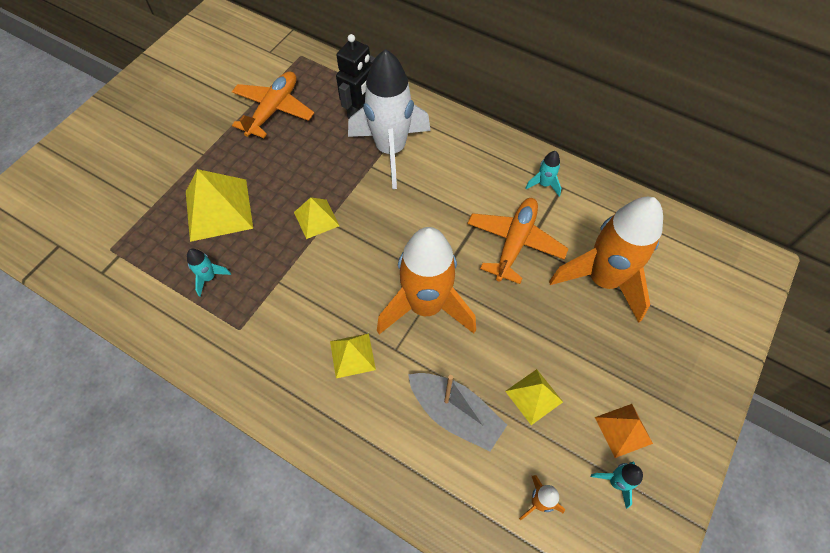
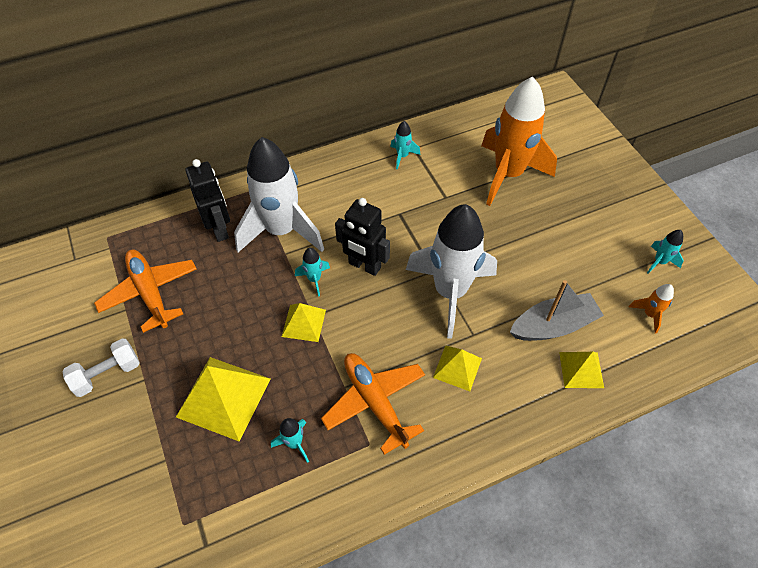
camera: 55 degrees left, 5 degrees down
orange rocket [377,227,476,334] -> white rocket [406,204,497,339]
orange plane [467,198,569,284] -> orange plane moved to [321,353,425,455]
yellow pyramid [505,369,563,425] -> yellow pyramid moved to [559,352,604,388]
orange pyramid [595,404,653,458] -> none
none -> white dumbbell [63,338,140,397]
none -> turquoise rocket [295,248,330,297]
none -> black robot [335,198,390,276]

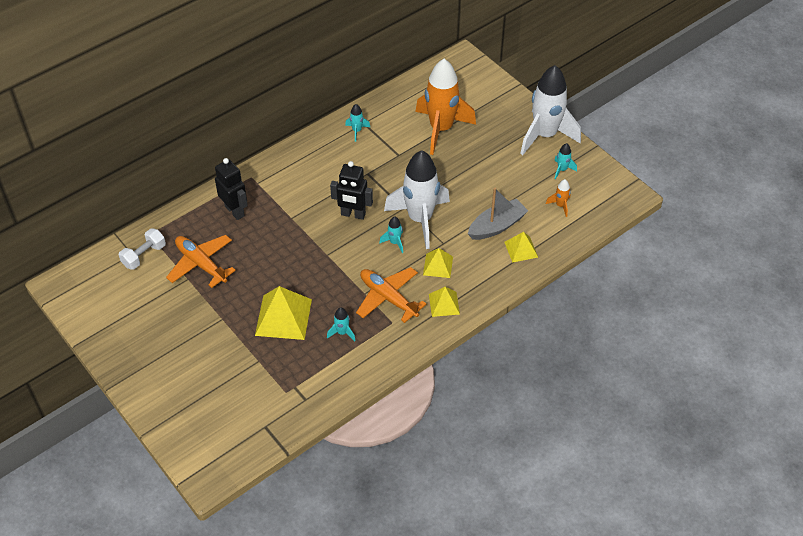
camera: 15 degrees left, 5 degrees down
white dumbbell [63,338,140,397] -> white dumbbell moved to [119,228,166,270]
white rocket [234,137,324,252] -> white rocket moved to [520,65,581,155]
yellow pyramid [282,303,326,342] -> yellow pyramid moved to [429,287,460,317]
turquoise rocket [295,248,330,297] -> turquoise rocket moved to [379,216,403,253]

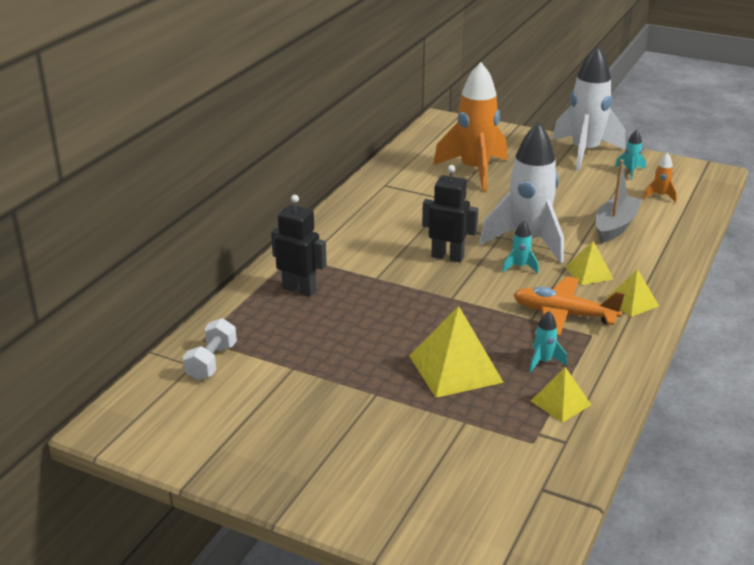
camera: 25 degrees left, 20 degrees down
orange plane [166,235,236,288] -> none
black robot [330,161,373,220] -> black robot turned 150 degrees counterclockwise [422,165,479,262]
turquoise rocket [345,104,370,142] -> none
yellow pyramid [505,232,538,263] -> yellow pyramid moved to [531,367,591,423]

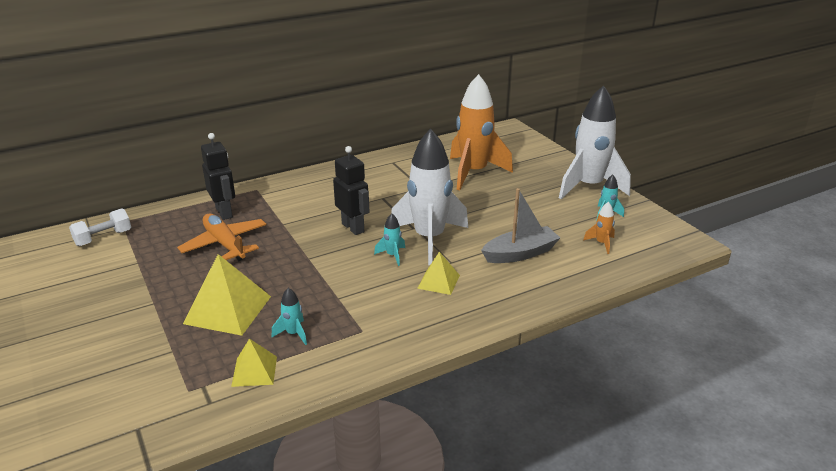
camera: 35 degrees right, 0 degrees up
orange plane [513,276,625,336] -> orange plane moved to [177,213,266,261]
yellow pyramid [606,269,659,317] -> none

